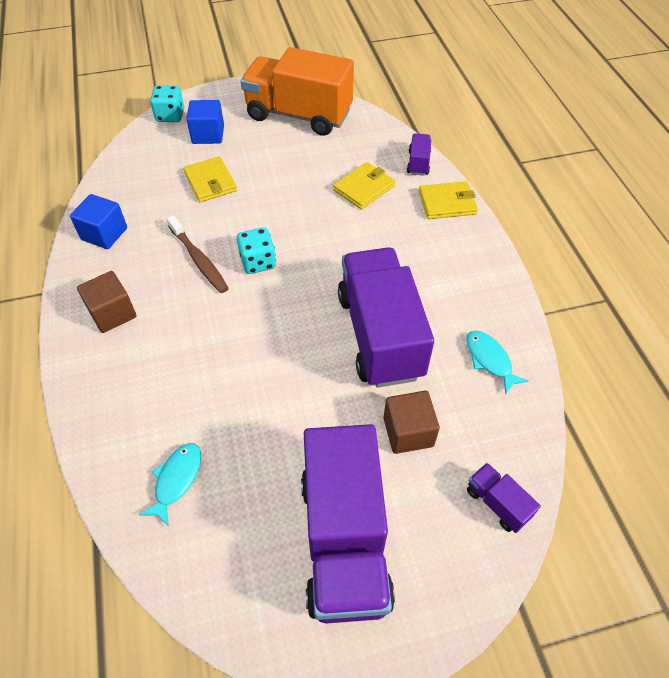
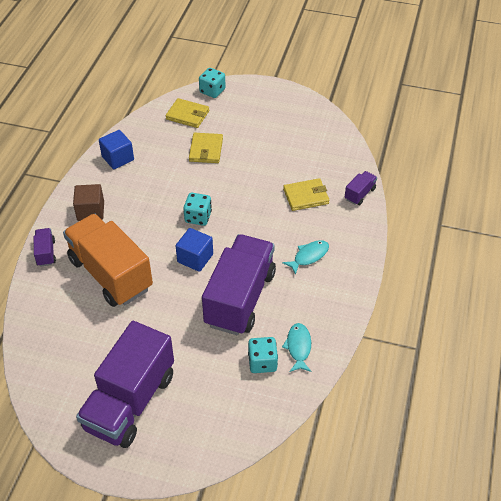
camera: 30 degrees right, 5 degrees down
turquoise fish [139,443,201,527] -> turquoise fish moved to [282,240,329,275]
brown toothbrush [167,215,229,293] -> none
blue cube [186,100,224,144] -> blue cube moved to [176,228,213,272]
orange truck [241,47,354,136] -> orange truck moved to [63,214,153,307]
brown cube [383,391,440,454] -> none
yellow wallet [419,181,478,219] -> yellow wallet moved to [166,98,209,128]
purple truck [467,463,541,533] -> purple truck moved to [34,228,56,267]
none -> turquoise dice [248,337,278,373]

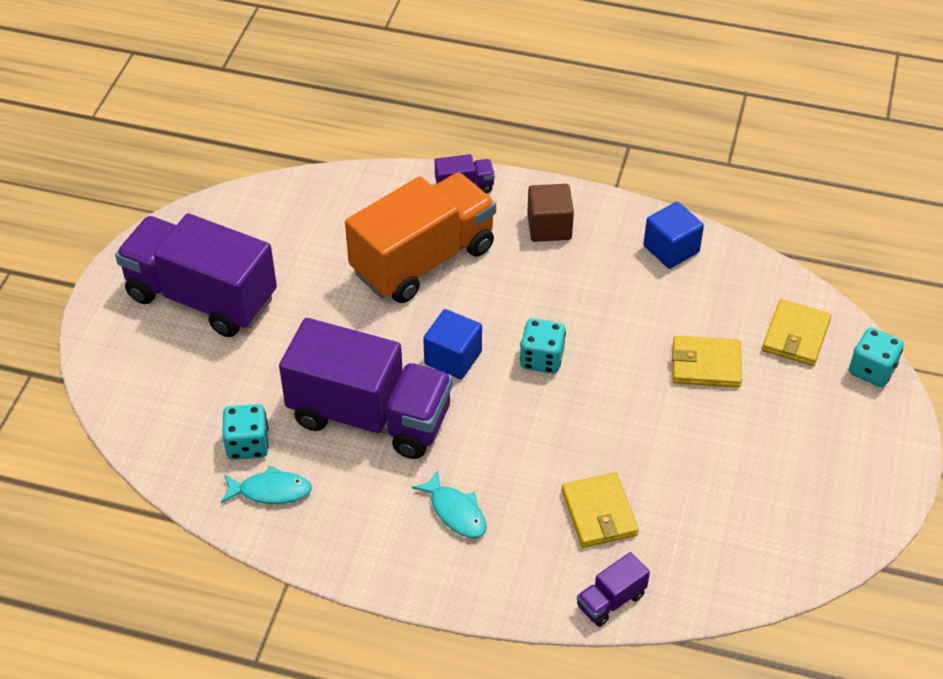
camera: 90 degrees right, 0 degrees up
purple truck [345,171,377,205] -> purple truck turned 105 degrees clockwise [577,552,650,627]

